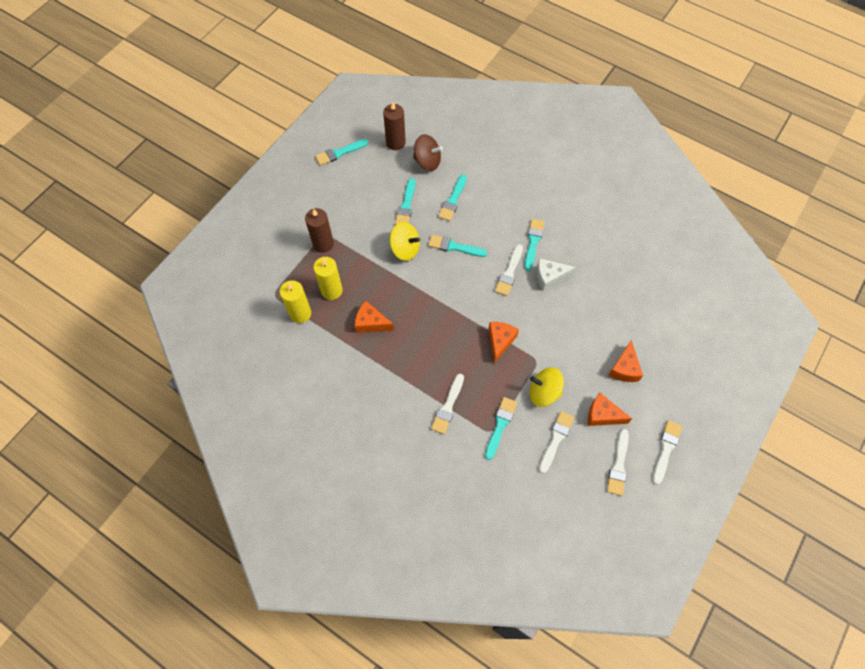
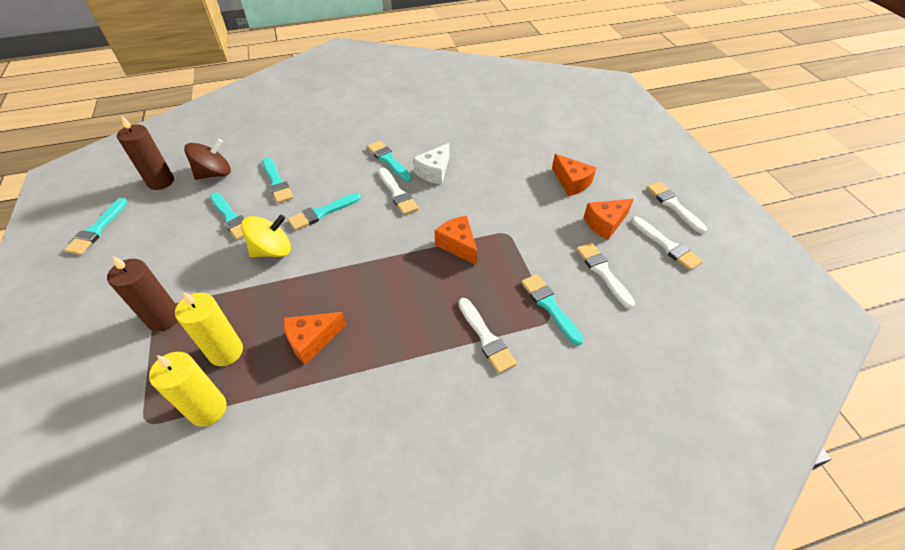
camera: 50 degrees left, 15 degrees down
yellow spinning top [529,368,564,407] -> none

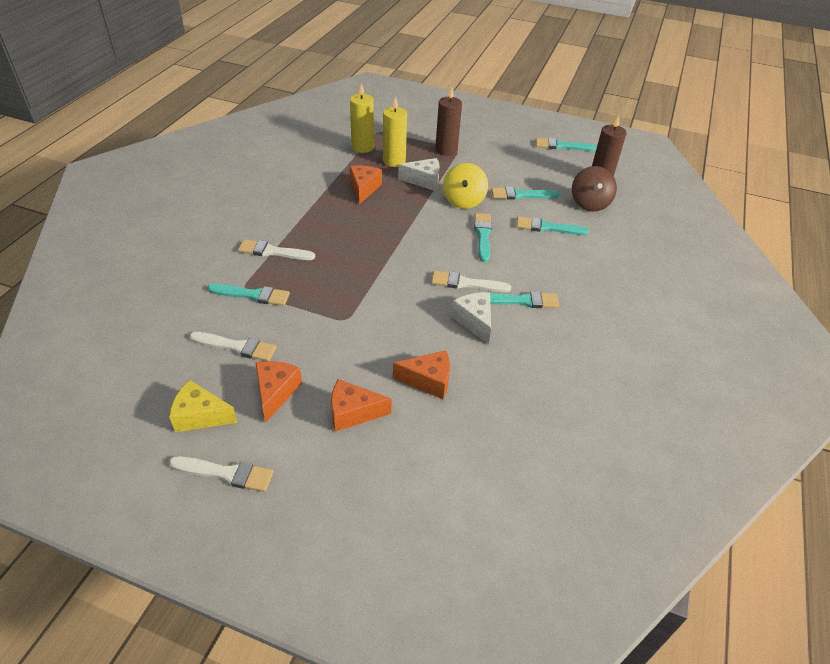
camera: 125 degrees right, 5 degrees down
turquoise brush [64,198,128,255] -> turquoise brush turned 45 degrees counterclockwise [536,138,597,151]
orange cheese [435,215,477,266] -> orange cheese moved to [393,350,450,399]
white brush [631,217,703,271] -> yellow cheese [169,380,238,432]
none -> white cheese [398,158,440,191]

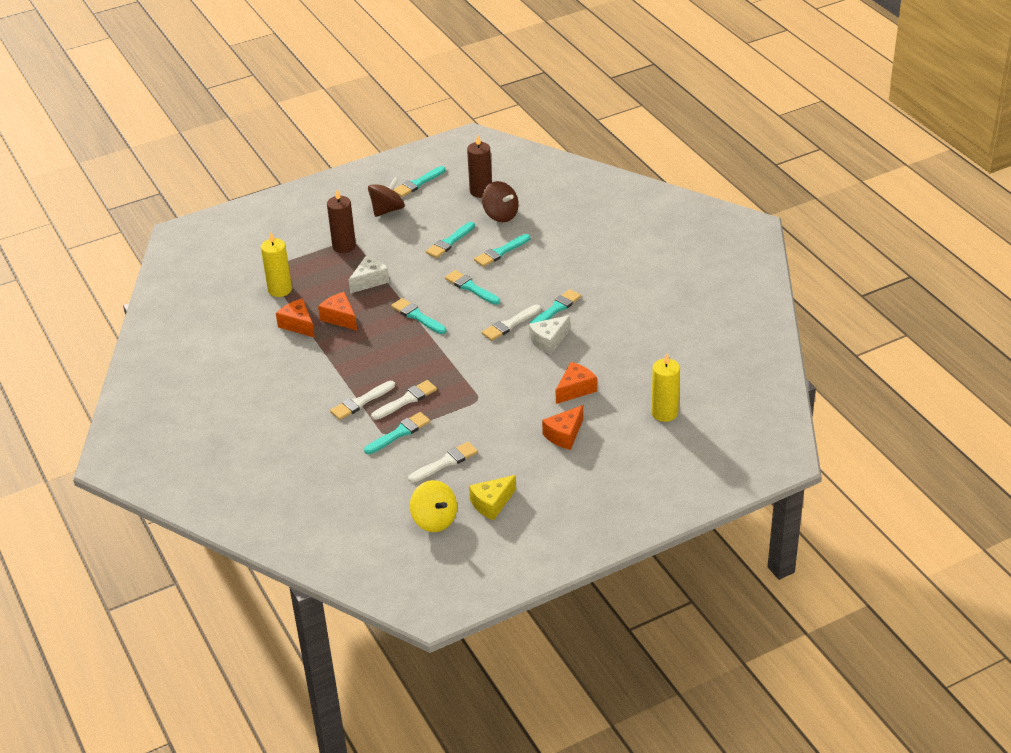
camera: 45 degrees left, 5 degrees down
white brush [169,456,274,492] -> white brush moved to [371,380,437,420]
orange cheese [255,361,302,422] -> orange cheese moved to [276,299,315,338]
yellow candle [383,96,407,167] -> yellow candle moved to [651,353,680,422]
yellow spinning top [443,163,488,209] -> yellow spinning top moved to [410,480,457,532]
white cheese [451,292,491,344] -> white cheese turned 60 degrees counterclockwise [529,315,570,354]
none -> brown spinning top [368,177,405,217]
none -> turquoise brush [391,298,446,334]

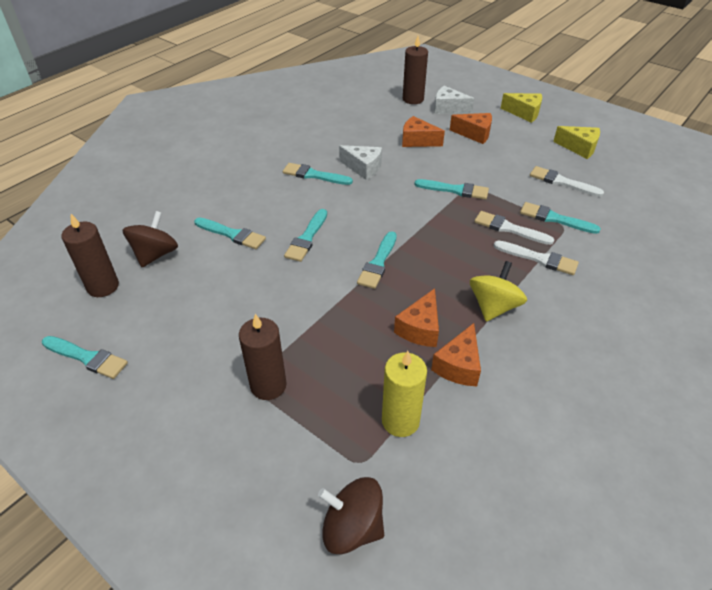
camera: 115 degrees left, 5 degrees up
white cheese [349,256,389,293] -> white cheese moved to [434,86,475,114]
brown spinning top [368,177,405,217] -> brown spinning top moved to [318,477,384,555]
yellow spinning top [410,480,457,532] -> yellow spinning top moved to [470,261,527,322]
turquoise brush [426,222,475,258] -> turquoise brush moved to [414,179,489,200]
white brush [482,305,541,341] -> none
yellow candle [651,353,680,422] -> brown candle [403,36,428,104]
none -> yellow cheese [501,93,542,123]

